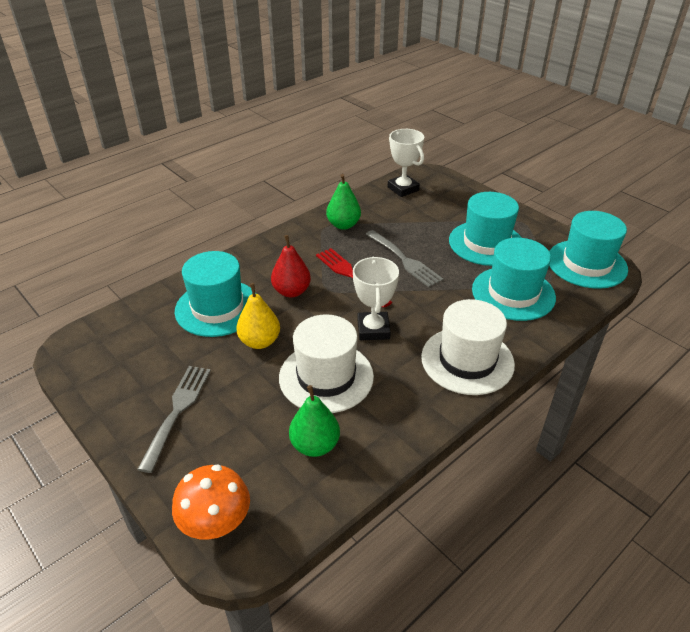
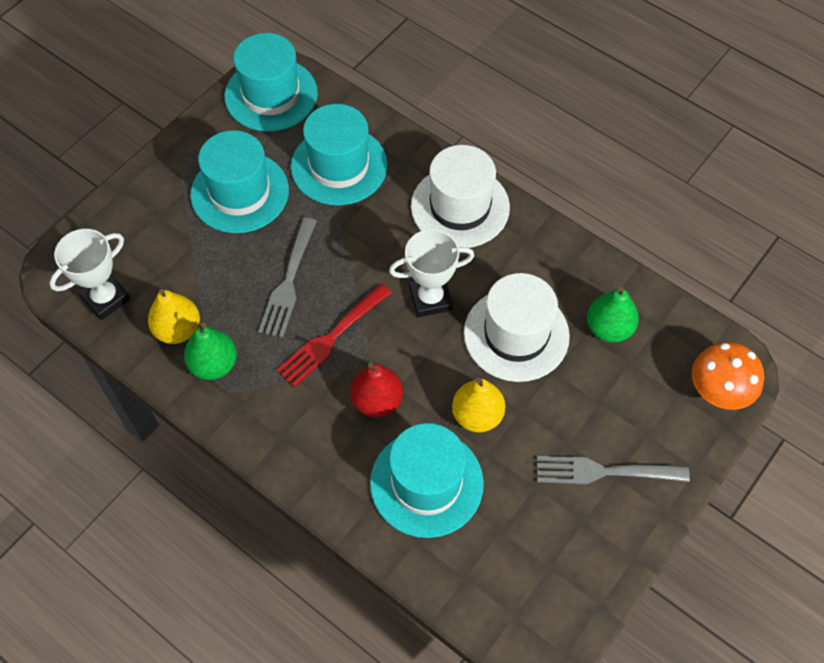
camera: 100 degrees left, 20 degrees up
grey fork [366,230,443,287] -> grey fork turned 150 degrees clockwise [258,218,317,338]
none -> yellow pear [148,289,200,344]

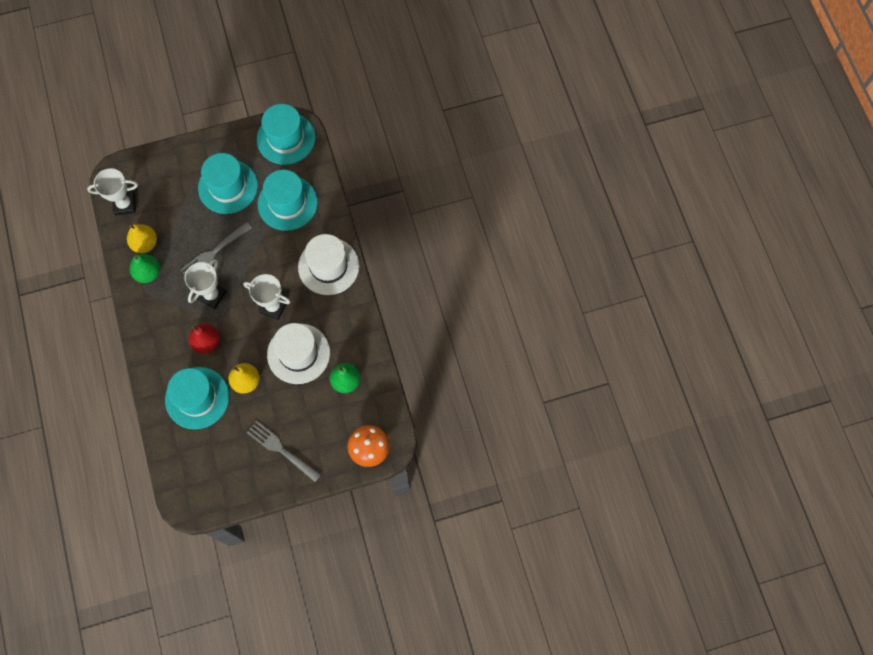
camera: 35 degrees right, 10 degrees up
red fork [277,284,392,387] -> white trophy [184,259,227,309]

